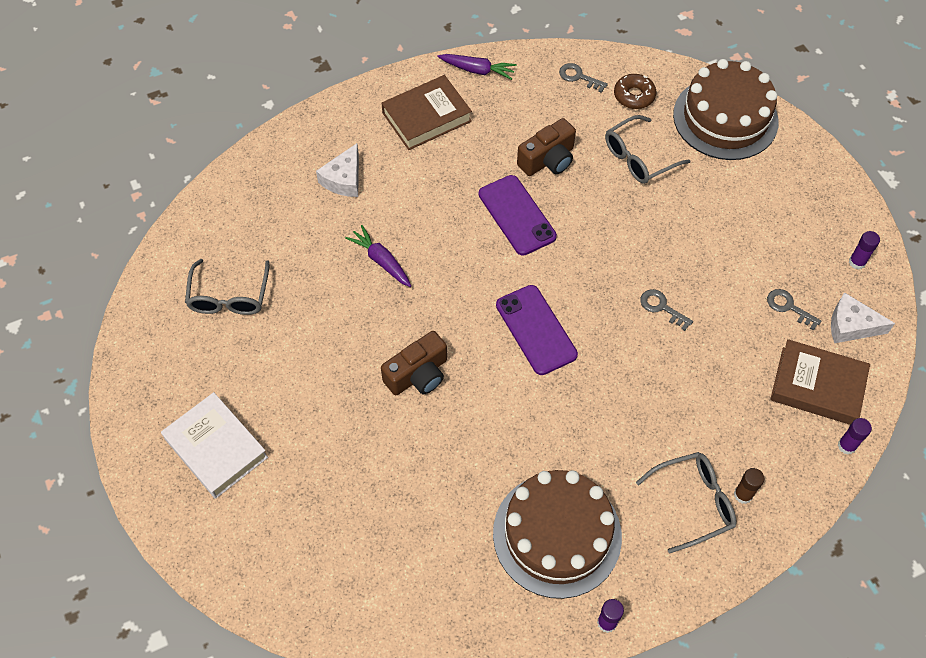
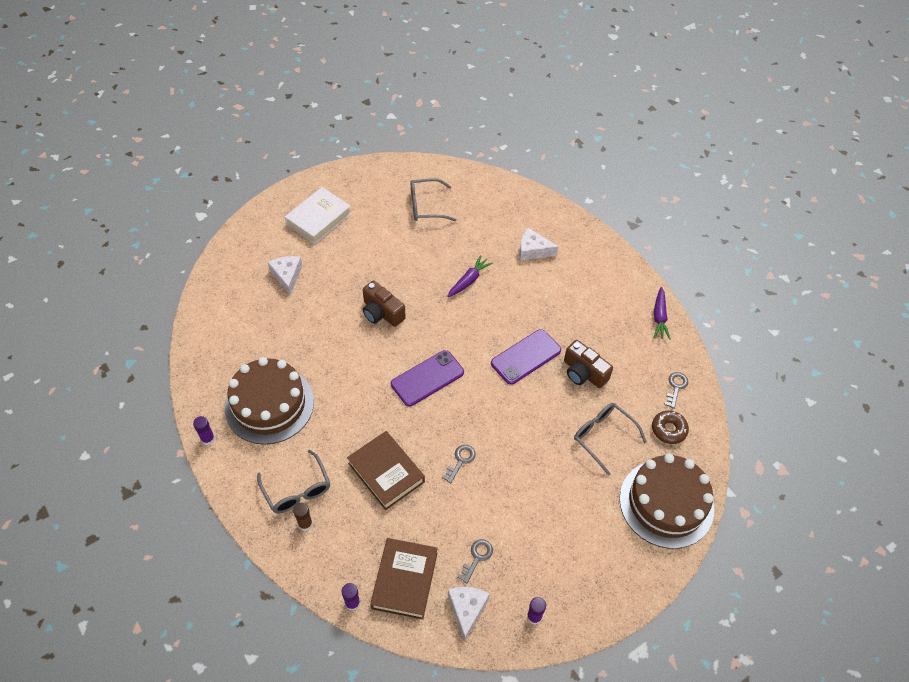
camera: 80 degrees right, 5 degrees down
brown book [382,75,472,150] -> brown book moved to [347,431,425,510]
none -> white cheese [268,256,302,295]

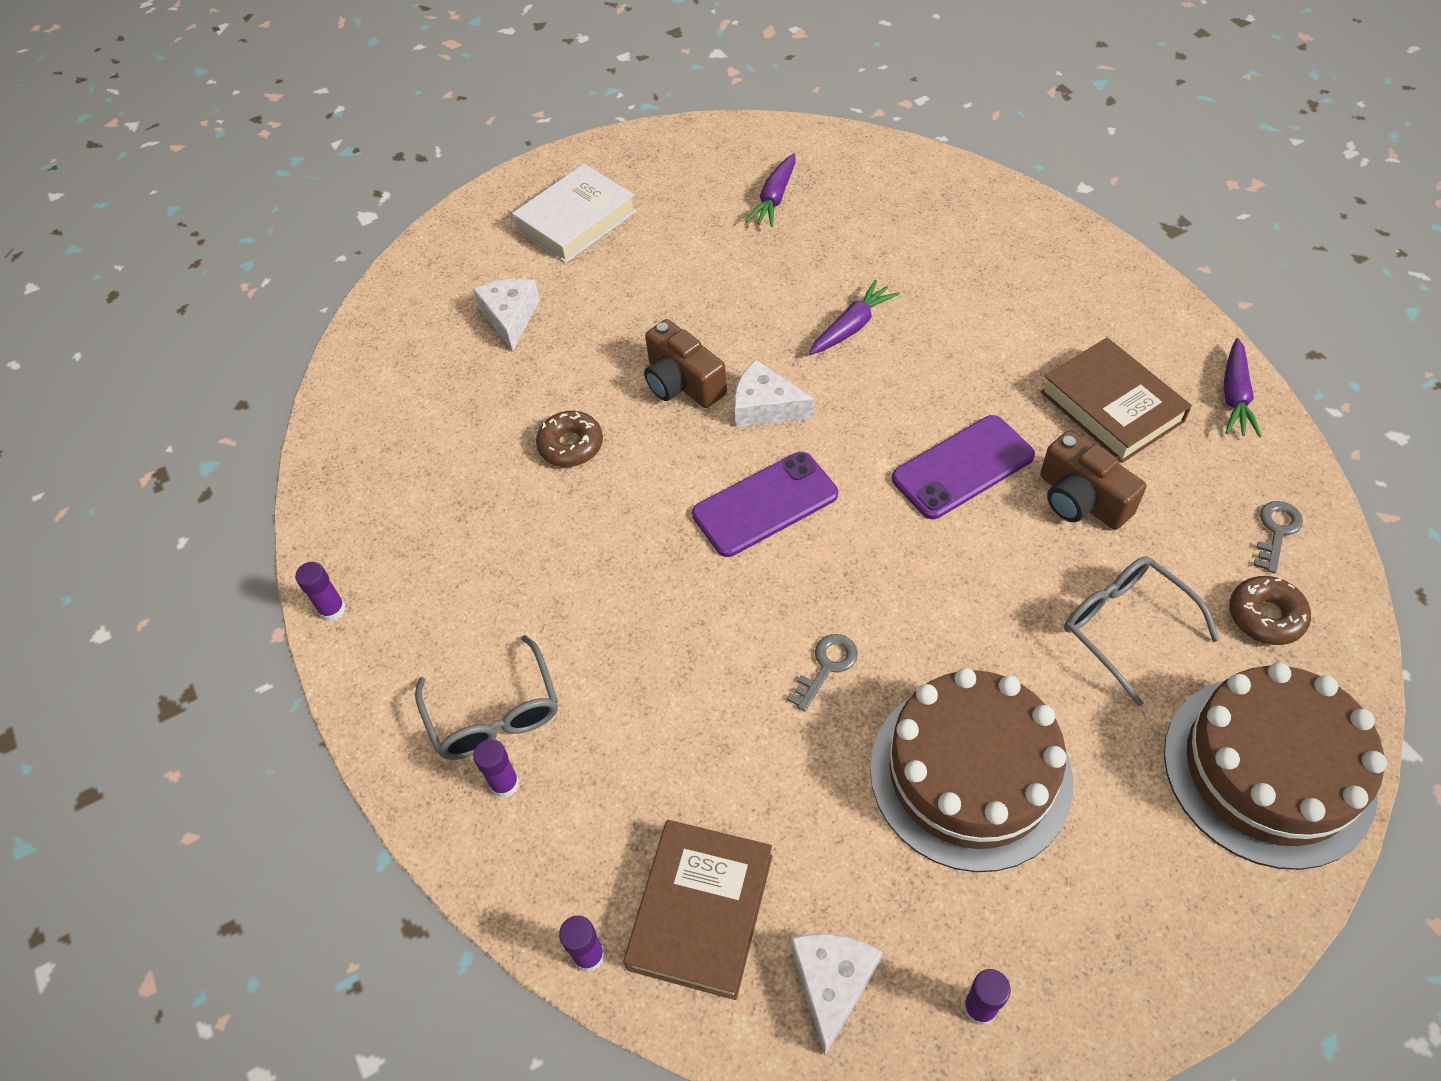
camera: 10 degrees right, 0 degrees up
brown cake [225,357,314,445] -> brown cake moved to [870,668,1073,872]
brown glue stick [293,503,313,531] -> purple glue stick [473,739,520,798]
brown book [347,431,425,510] -> brown book moved to [1040,338,1192,463]
grey glasses [410,178,457,221] -> purple carrot [745,153,796,227]
grey key [457,539,493,584] -> none
white cheese [519,228,559,260] -> white cheese moved to [734,360,814,427]
none -> brown donut [536,411,603,467]

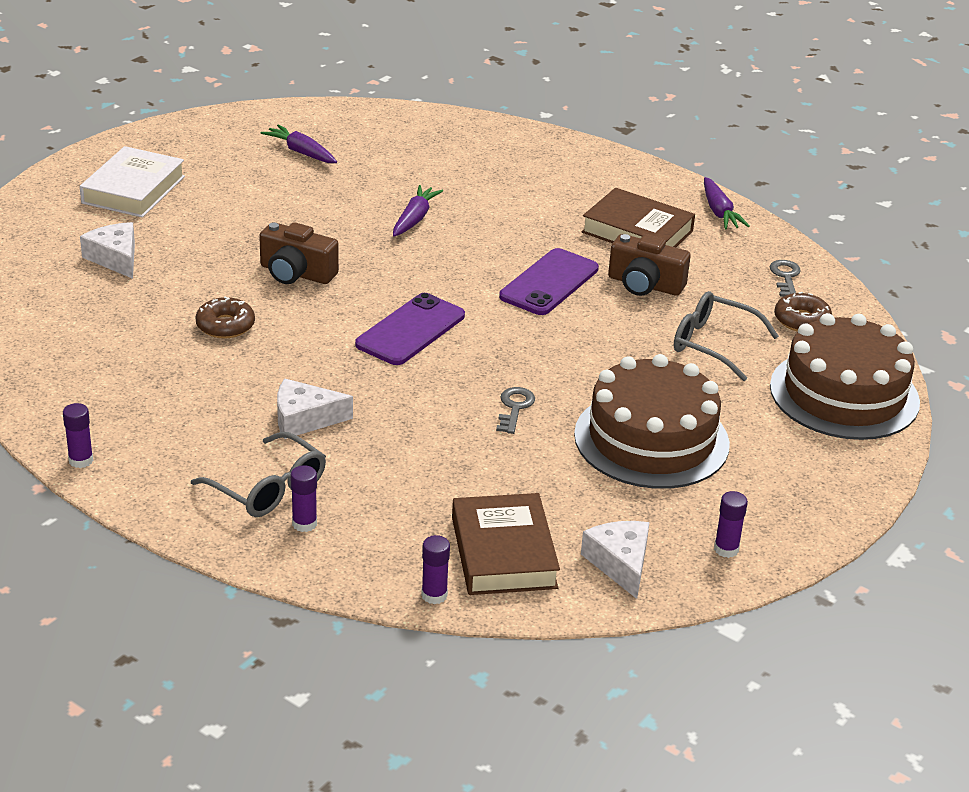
camera: 30 degrees left, 20 degrees down
white cheese [734,360,814,427] -> white cheese moved to [277,379,353,439]
purple carrot [745,153,796,227] -> purple carrot turned 135 degrees clockwise [261,124,337,163]

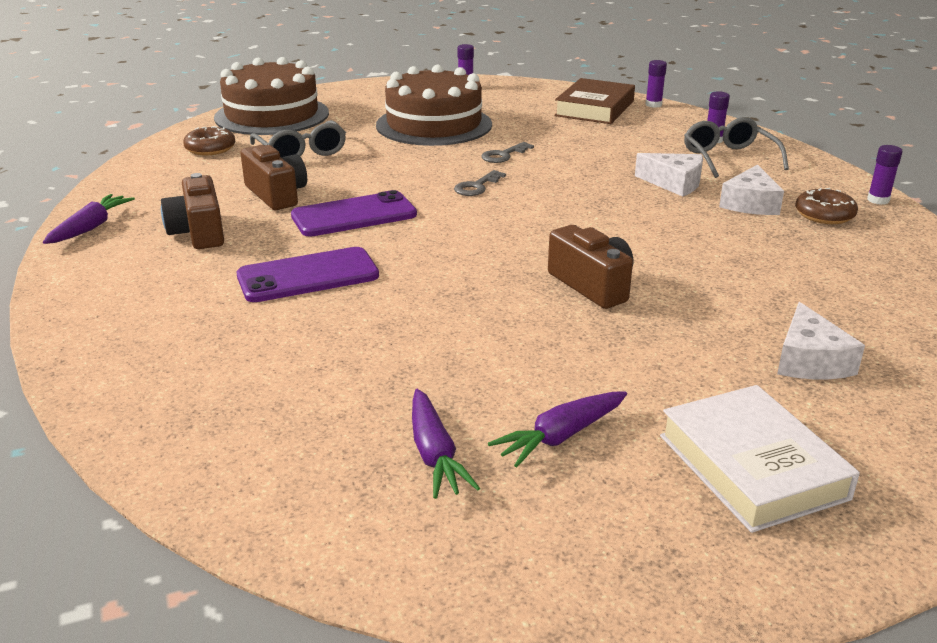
camera: 145 degrees left, 5 degrees down
white book [80,146,185,218] -> white book turned 75 degrees counterclockwise [660,385,860,533]
brown donut [195,297,255,339] -> brown donut moved to [795,188,858,224]
purple phone [355,293,465,365] -> purple phone moved to [237,247,379,302]
purple carrot [393,185,443,236] -> purple carrot moved to [488,391,627,467]
brown book [581,188,695,248] -> brown camera [161,173,224,249]
white cheese [581,521,650,599] -> white cheese moved to [719,164,784,215]
grey key [770,260,801,297] -> grey key moved to [454,170,506,196]

